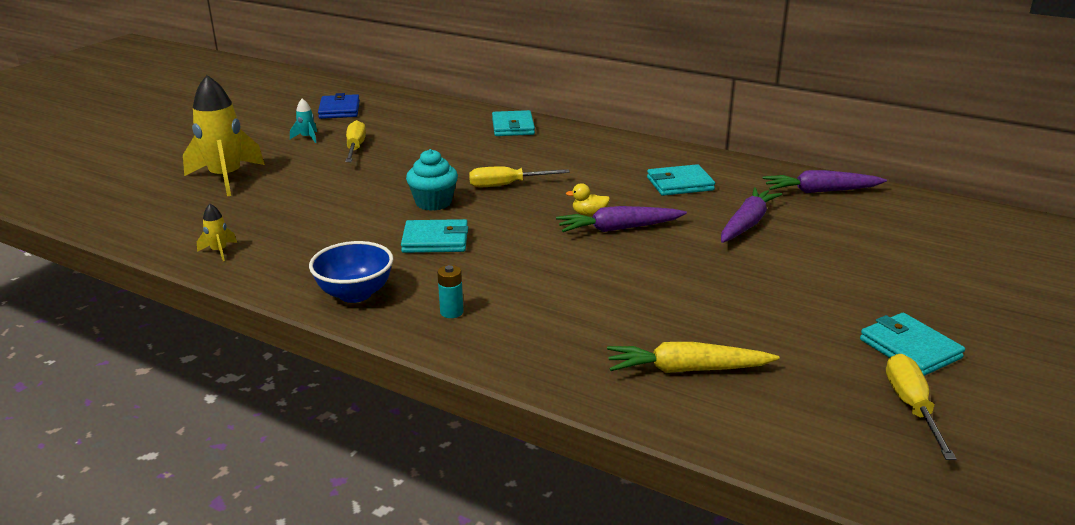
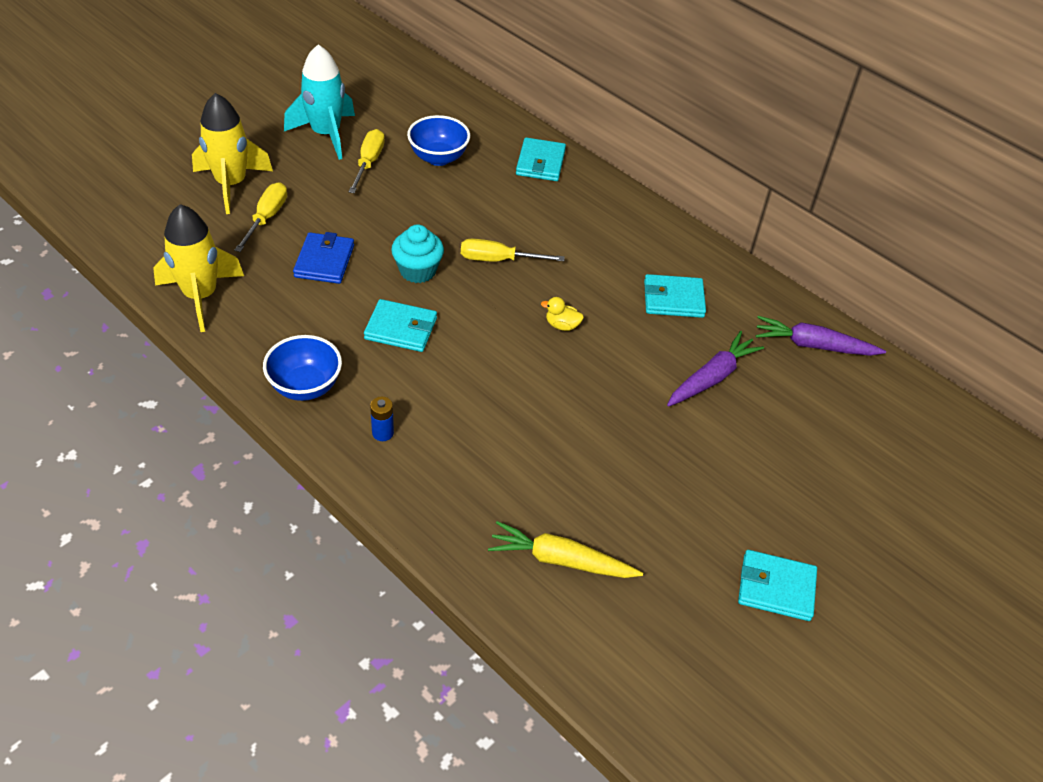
camera: 10 degrees right, 20 degrees up
yellow rocket [197,204,237,261] -> yellow rocket [153,204,244,332], size x2.34
turquoise rocket [290,99,317,143] -> turquoise rocket [284,44,355,160], size x2.34
blue wallet [318,93,360,119] -> blue wallet moved to [293,232,354,284]
turquoise battery [437,265,464,318] -> blue battery [370,397,394,441]
purple carrot [556,206,687,232] -> none
turquoise wallet [860,313,965,376] -> turquoise wallet turned 60 degrees counterclockwise [738,550,817,621]
yellow screwdriver [886,354,956,460] -> yellow screwdriver moved to [234,182,287,252]
none -> blue bowl [407,115,470,166]

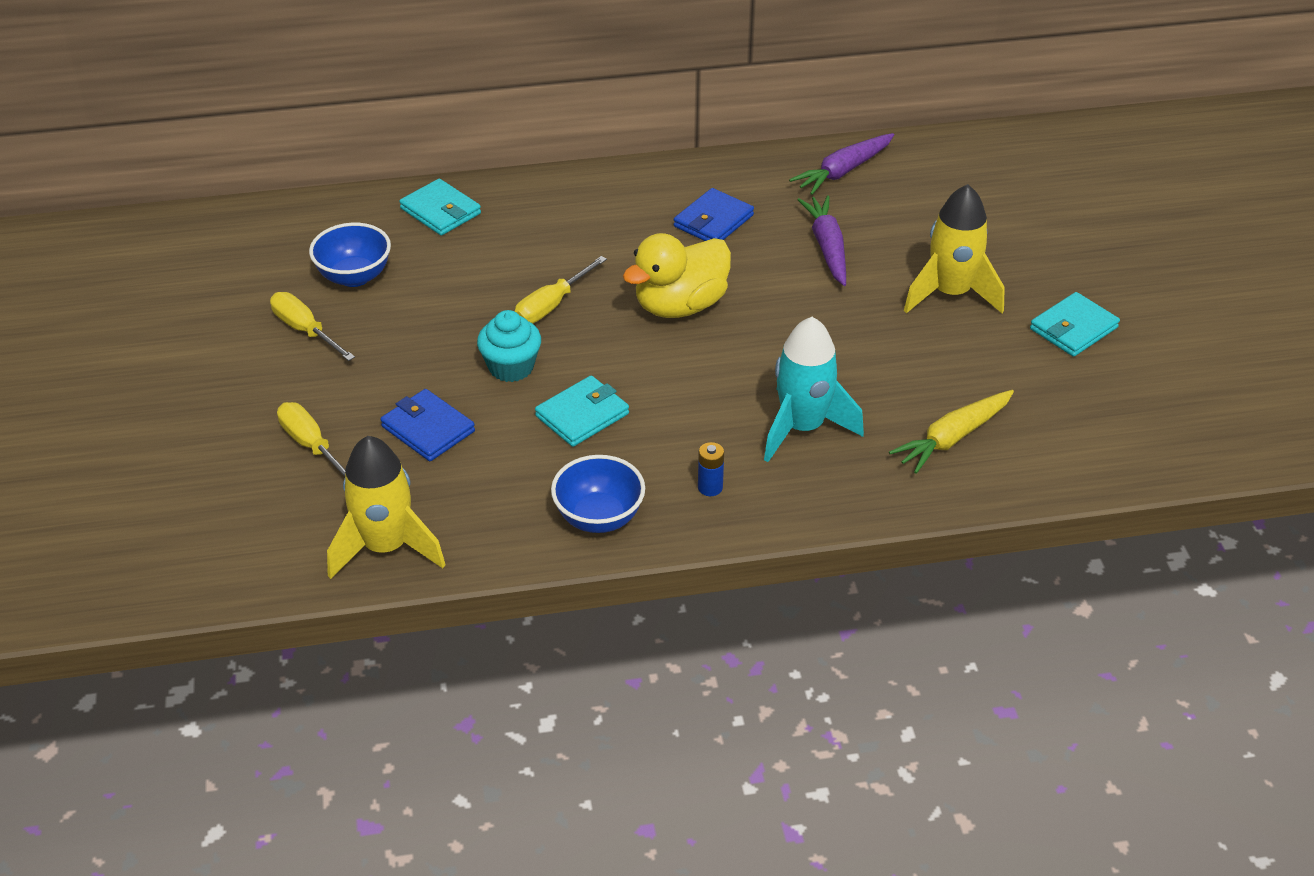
camera: 50 degrees left, 5 degrees down
yellow rocket [192,93,273,214] -> yellow rocket moved to [904,184,1005,313]
turquoise rocket [284,44,355,160] -> turquoise rocket moved to [764,317,864,462]
yellow duck [541,297,584,331] -> yellow duck [623,233,731,318], size x2.46
turquoise wallet [644,274,706,318] -> blue wallet [674,188,754,241]

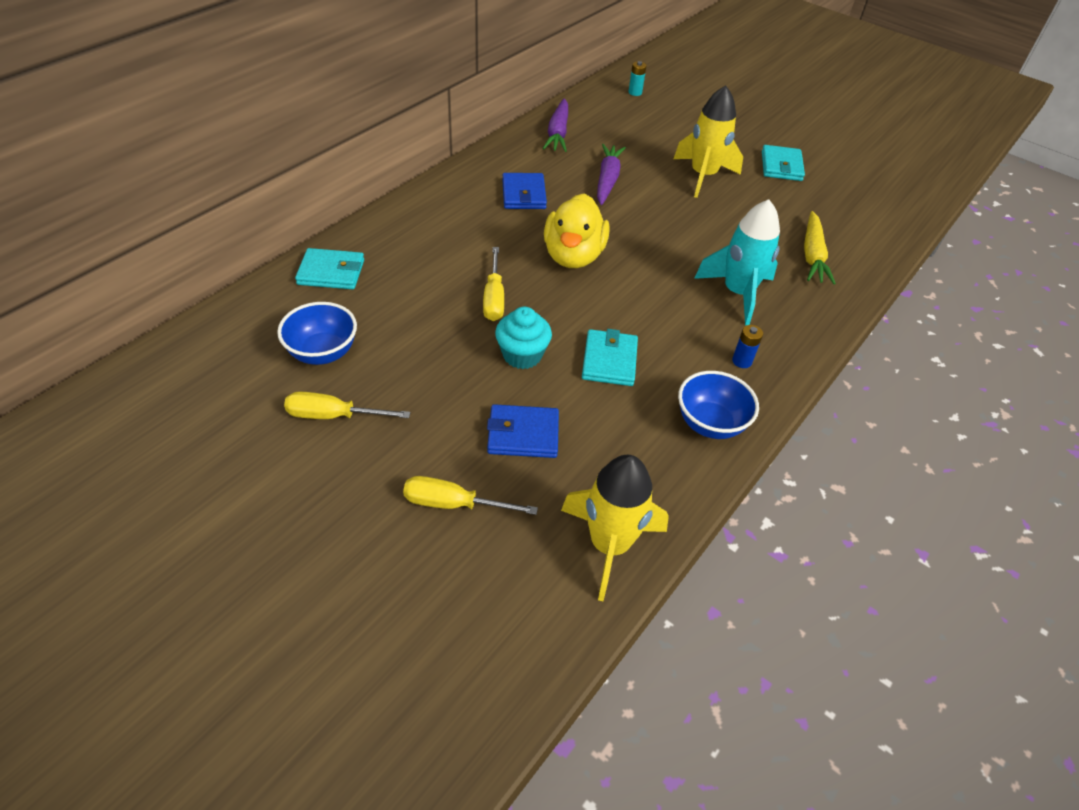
camera: 45 degrees left, 5 degrees up
purple carrot [797,195,846,286] -> purple carrot turned 60 degrees clockwise [597,144,626,205]
none -> turquoise battery [628,61,647,96]

